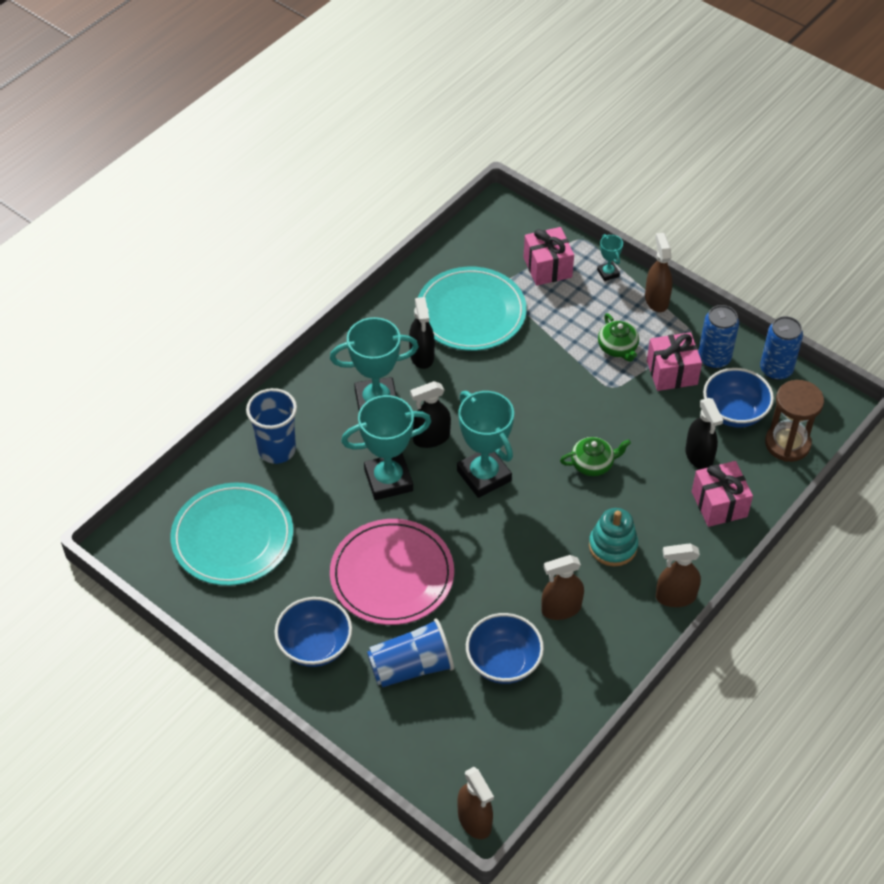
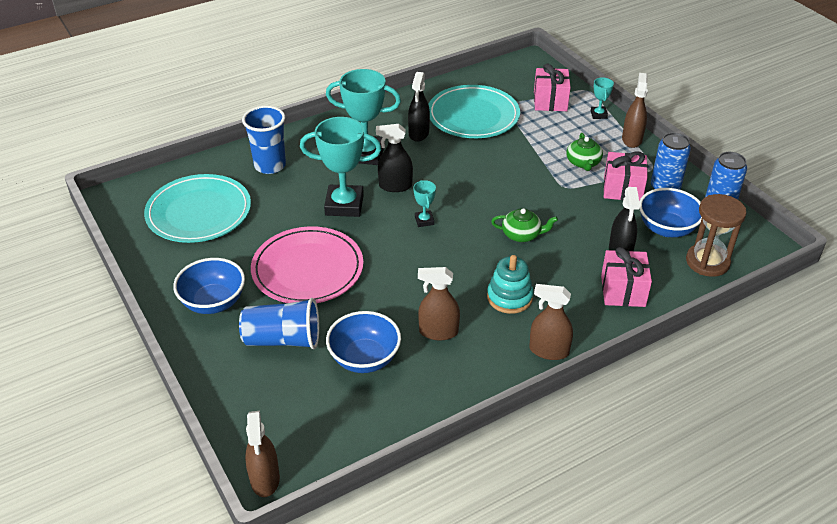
camera: 20 degrees right, 10 degrees down
turquoise trophy [457,391,514,498] -> turquoise trophy [413,180,436,227], size x0.46

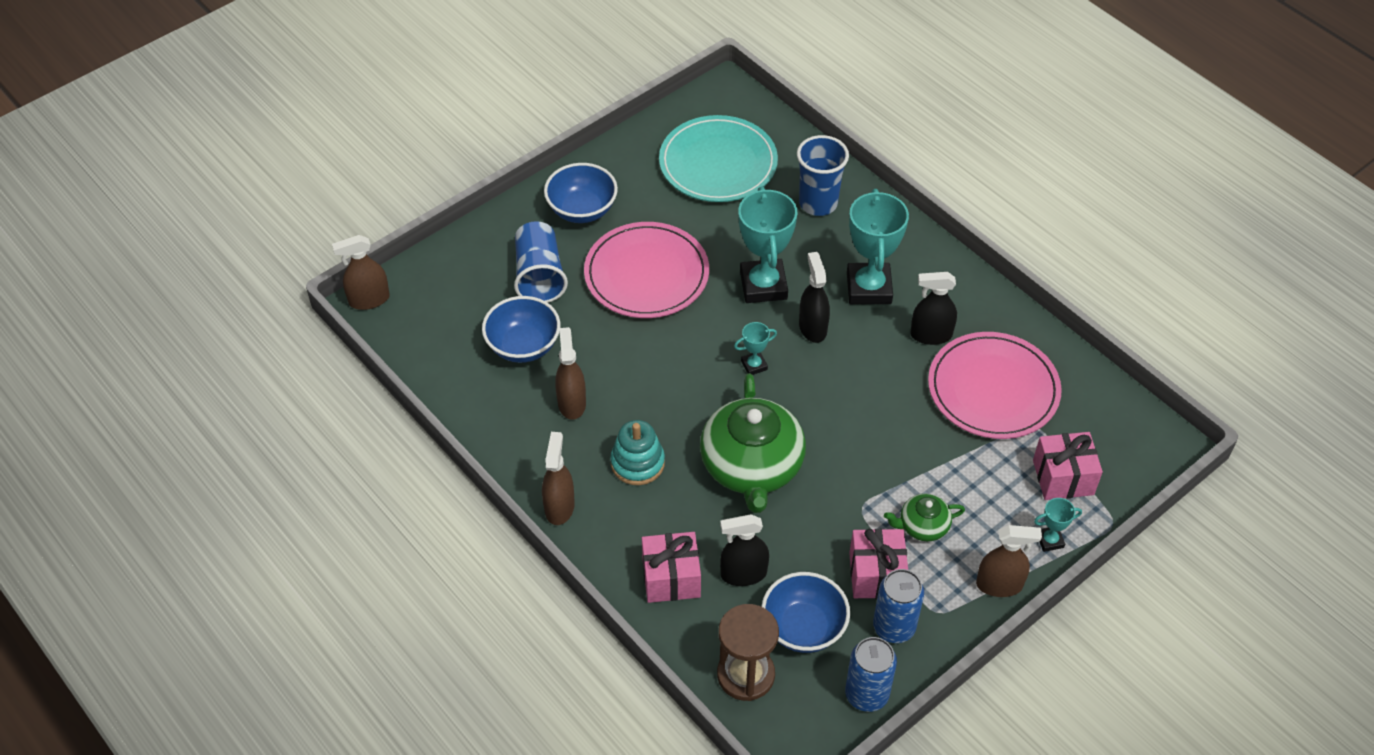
camera: 80 degrees right, 10 degrees up
turquoise plate [428,85,520,138] -> pink plate [928,332,1062,439]
green teapot [491,208,558,242] -> green teapot [700,373,806,513], size x2.09

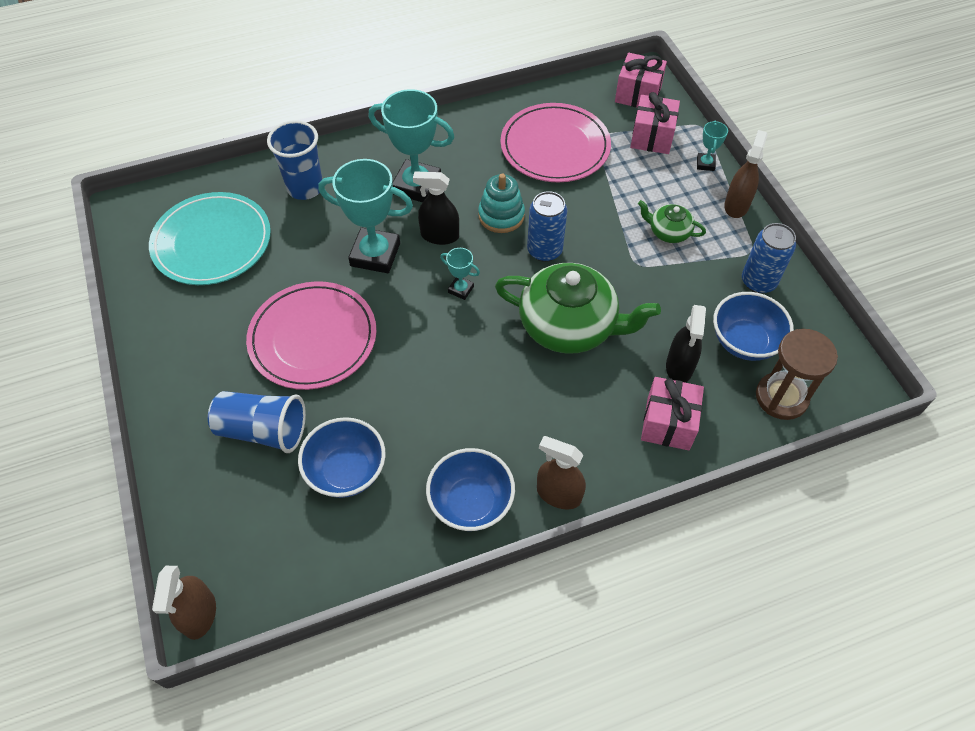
camera: 70 degrees left, 5 degrees up
blue bowl [544,163,618,223] -> blue bowl moved to [426,448,515,531]
brown spray bottle [555,327,586,420] -> none
turquoise stacking toy [610,420,665,485] -> turquoise stacking toy moved to [478,174,525,233]
turquoise trophy [734,322,777,375] -> turquoise trophy turned 60 degrees counterclockwise [440,248,480,300]
blue can [845,637,897,712] -> blue can moved to [527,191,567,262]
pink gift [849,529,908,599] -> pink gift moved to [615,53,667,108]
green teapot [884,494,965,541] -> green teapot turned 105 degrees clockwise [638,200,706,243]
black spray bottle [910,272,957,345] -> none

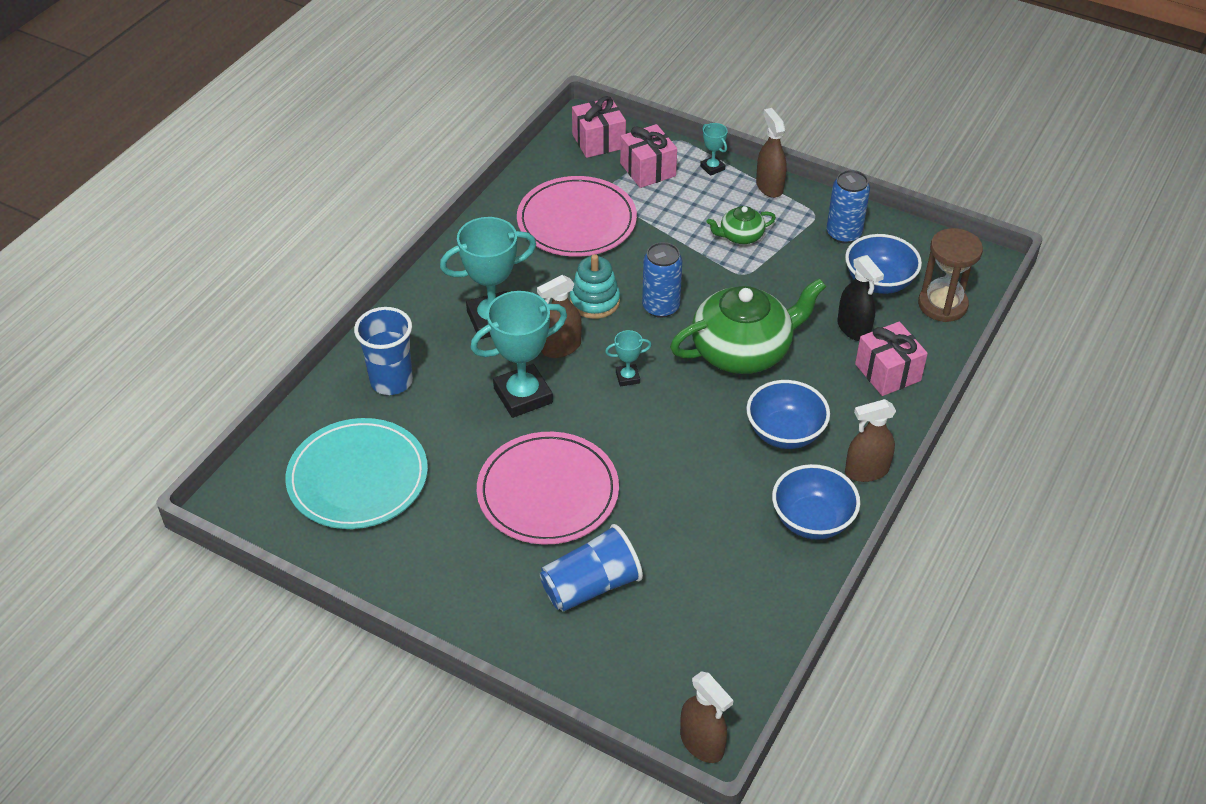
camera: 40 degrees left, 10 degrees down
blue bowl [298,417,386,498] -> blue bowl moved to [746,380,830,449]
black spray bottle [413,171,459,245] -> brown spray bottle [537,275,582,358]

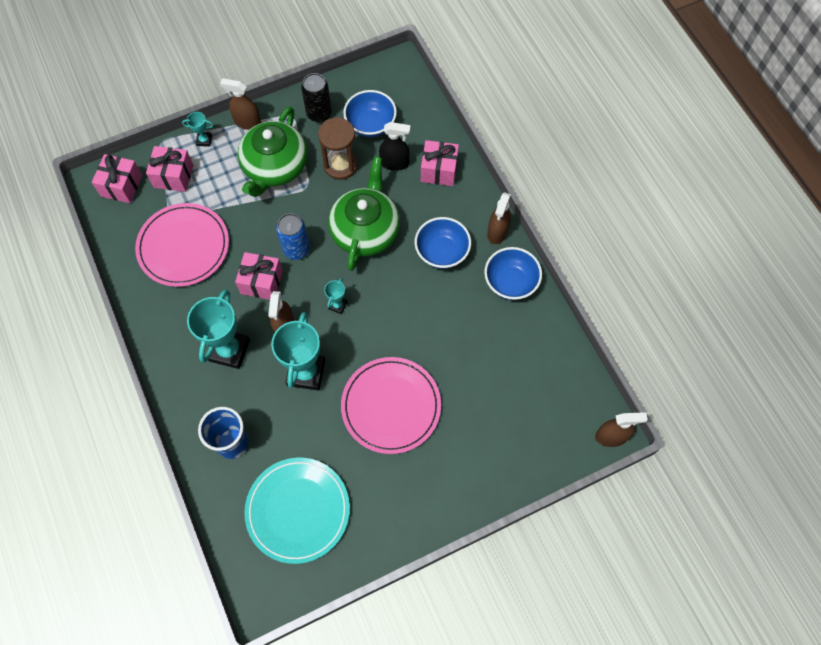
camera: 55 degrees left, 20 degrees up
blue cup [540,524,643,612] -> none
turquoise stacking toy [570,254,620,319] -> pink gift [235,252,283,300]
green teapot [707,206,776,244] -> green teapot [238,107,308,197], size x2.09
blue can [827,170,870,243] -> black can [301,73,332,122]
brown hourglass [918,228,983,322] -> brown hourglass moved to [318,117,358,180]

